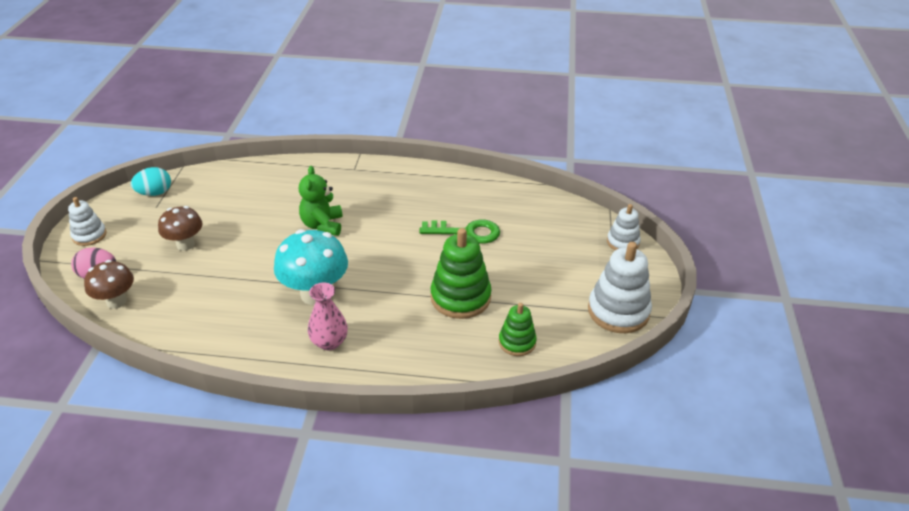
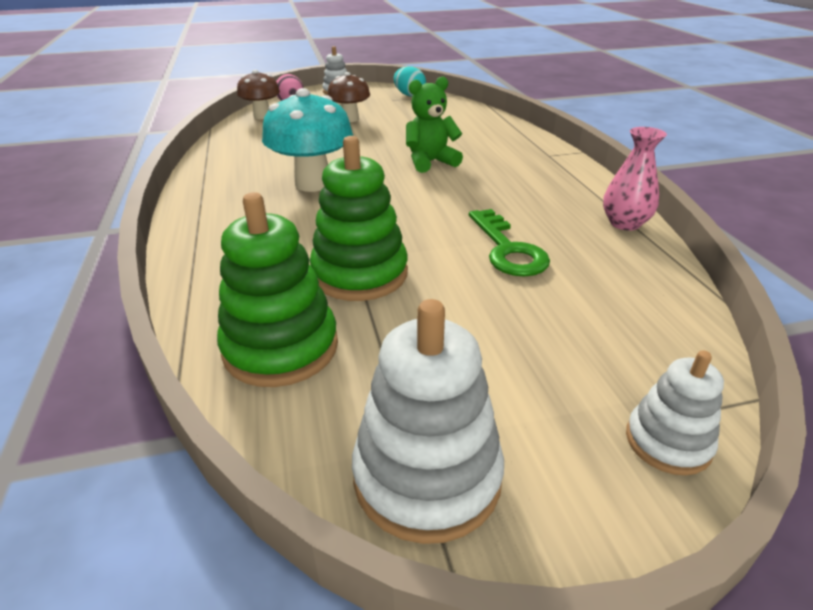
camera: 70 degrees right, 5 degrees down
pink vase [308,283,348,350] -> pink vase moved to [603,127,667,231]
green stacking toy [499,303,537,356] -> green stacking toy [217,192,338,387], size x1.71

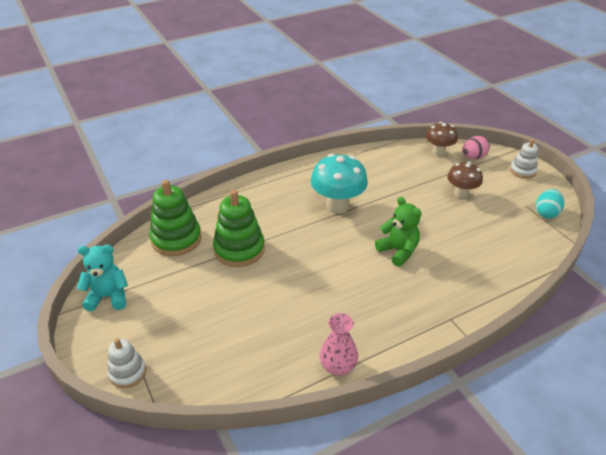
camera: 75 degrees right, 5 degrees up
white stacking toy [352,299,504,544] -> turquoise teddy bear [77,245,128,312]
green key [469,209,550,276] -> none

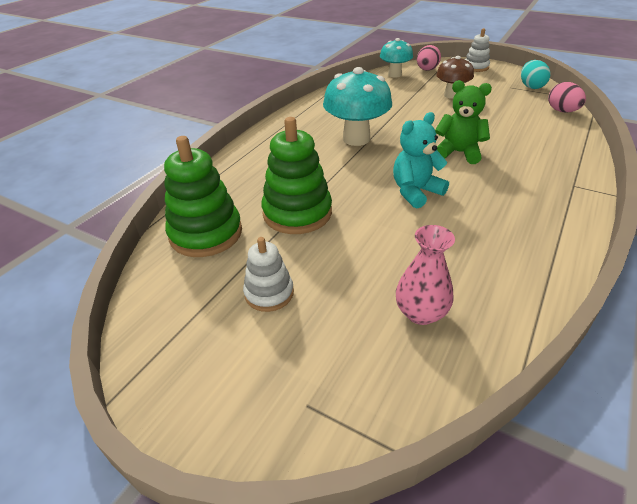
camera: 30 degrees left, 0 degrees up
turquoise teddy bear [77,245,128,312] -> turquoise teddy bear moved to [393,112,449,209]
white stacking toy [108,338,146,388] -> white stacking toy moved to [243,237,294,312]
pink vase [320,313,358,376] -> pink vase moved to [396,225,455,325]
brown mushroom [426,122,458,156] -> turquoise mushroom [380,38,413,78]
none -> pink egg [548,82,586,112]

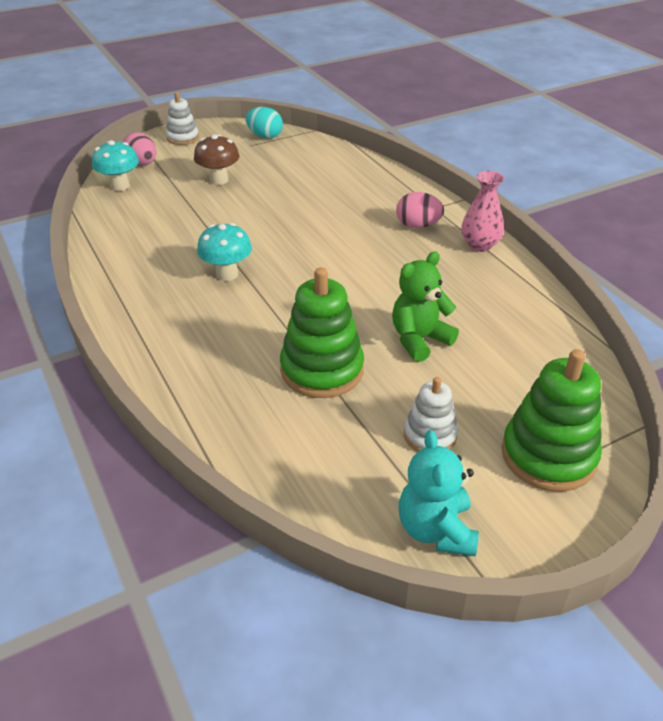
camera: 60 degrees left, 0 degrees up
green stacking toy [164,136,242,257] -> green stacking toy moved to [502,349,602,492]
turquoise mushroom [323,67,392,146] -> turquoise mushroom [197,223,252,281], size x0.63
turquoise teddy bear [393,112,449,209] -> turquoise teddy bear moved to [399,430,479,556]
pink vase [396,225,455,325] -> pink vase moved to [461,171,504,252]
green teddy bear [435,80,492,164] -> green teddy bear moved to [392,252,459,362]
pink egg [548,82,586,112] -> pink egg moved to [396,192,444,228]

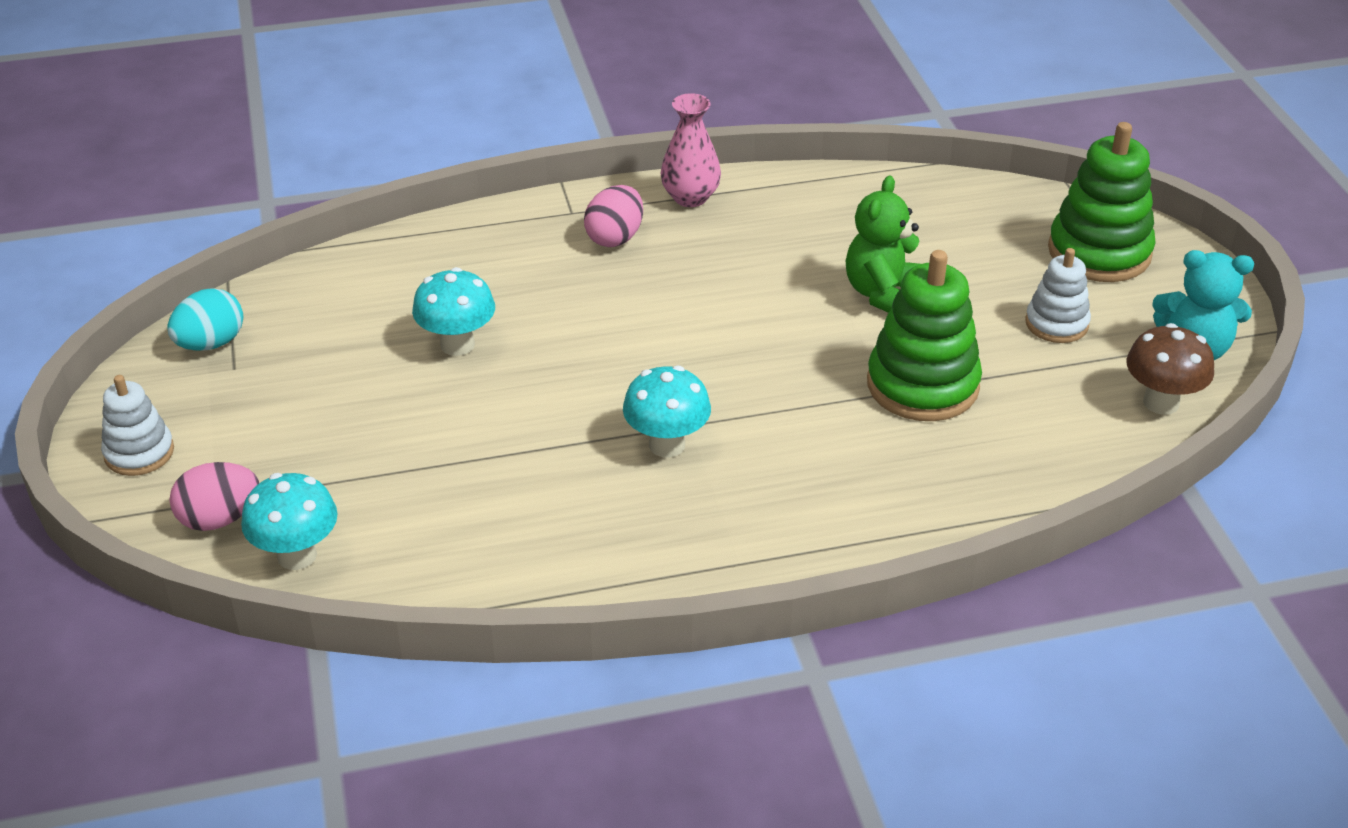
camera: 75 degrees left, 0 degrees up
brown mushroom [194,134,239,185] -> brown mushroom moved to [1127,323,1214,415]
green teddy bear [392,252,459,362] -> green teddy bear turned 45 degrees clockwise [846,175,920,313]
none -> turquoise mushroom [412,267,495,356]

